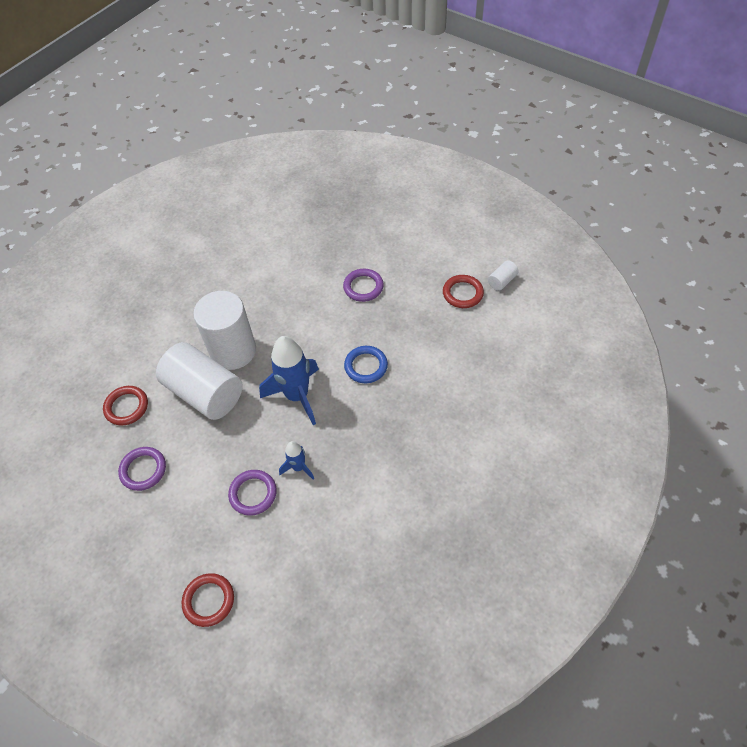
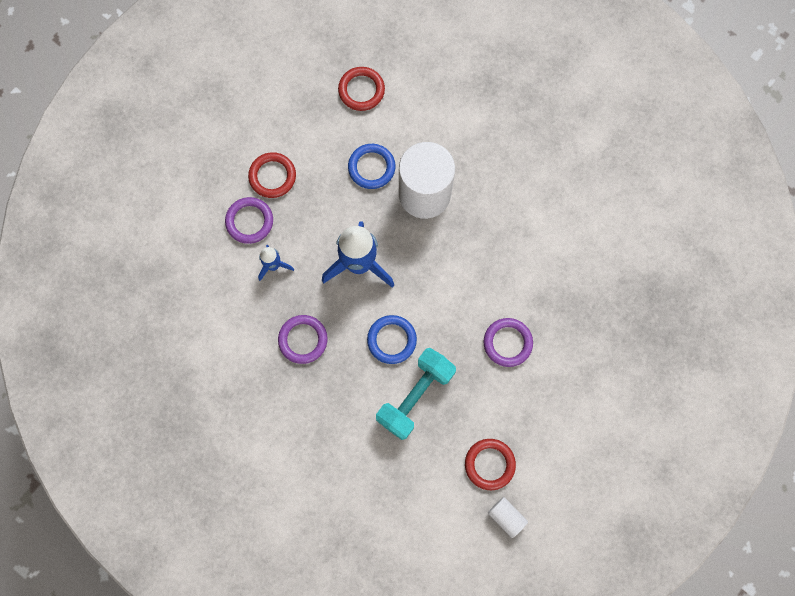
camera: 90 degrees right, 20 degrees up
purple ring [118,447,166,491] -> purple ring moved to [278,315,328,364]
white cylinder [156,342,243,420] -> blue ring [348,144,395,189]
red ring [182,573,234,627] -> red ring moved to [248,152,296,198]
none -> turquoise dumbbell [376,348,456,440]

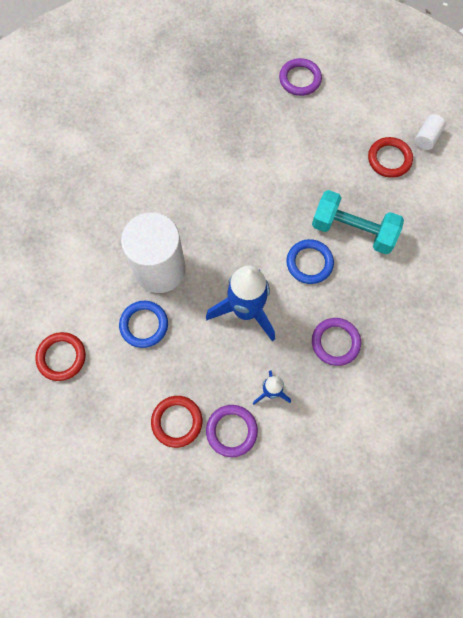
camera: 105 degrees left, 5 degrees down
purple ring [483,318,533,367] -> purple ring moved to [279,58,322,96]

